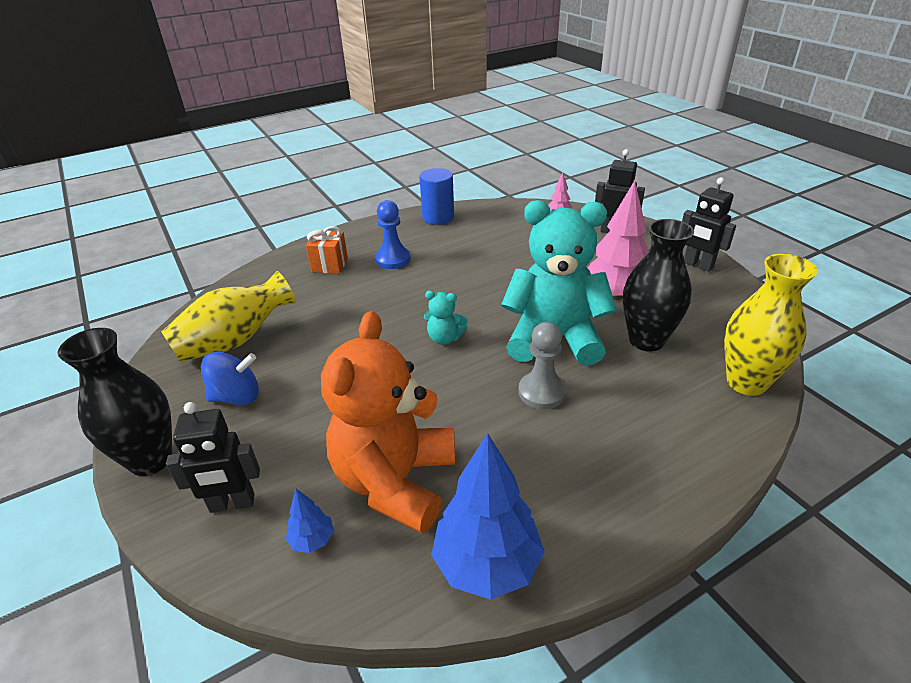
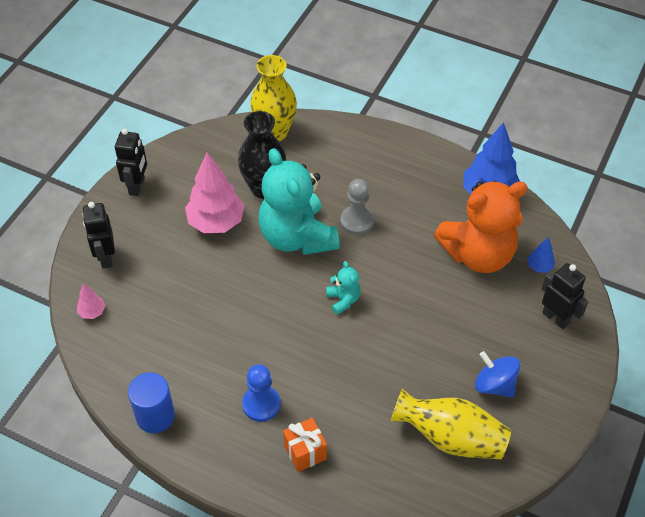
camera: 125 degrees left, 15 degrees up
black vase [58,328,172,476] -> none

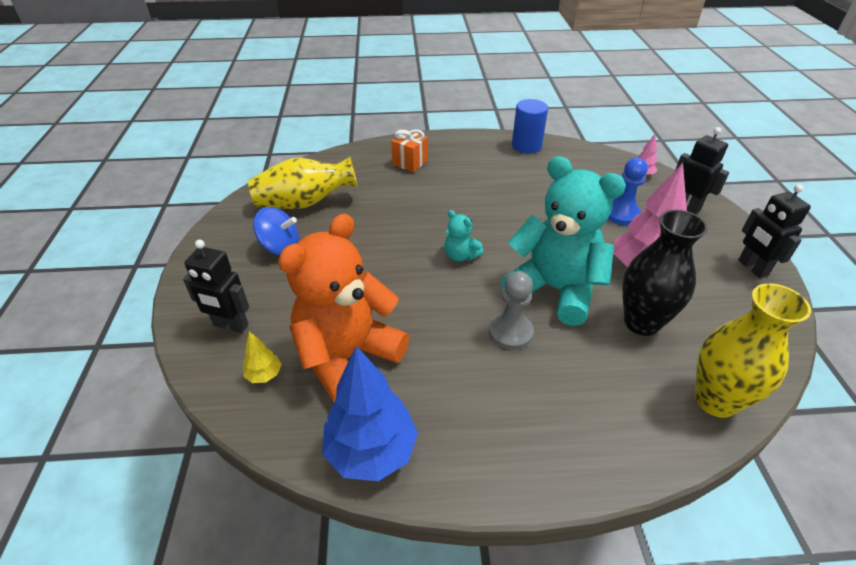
camera: 150 degrees right, 10 degrees down
blue pawn [242,364,280,422] -> blue pawn moved to [608,158,648,225]
blue tree [527,237,555,273] -> yellow tree [243,332,282,383]

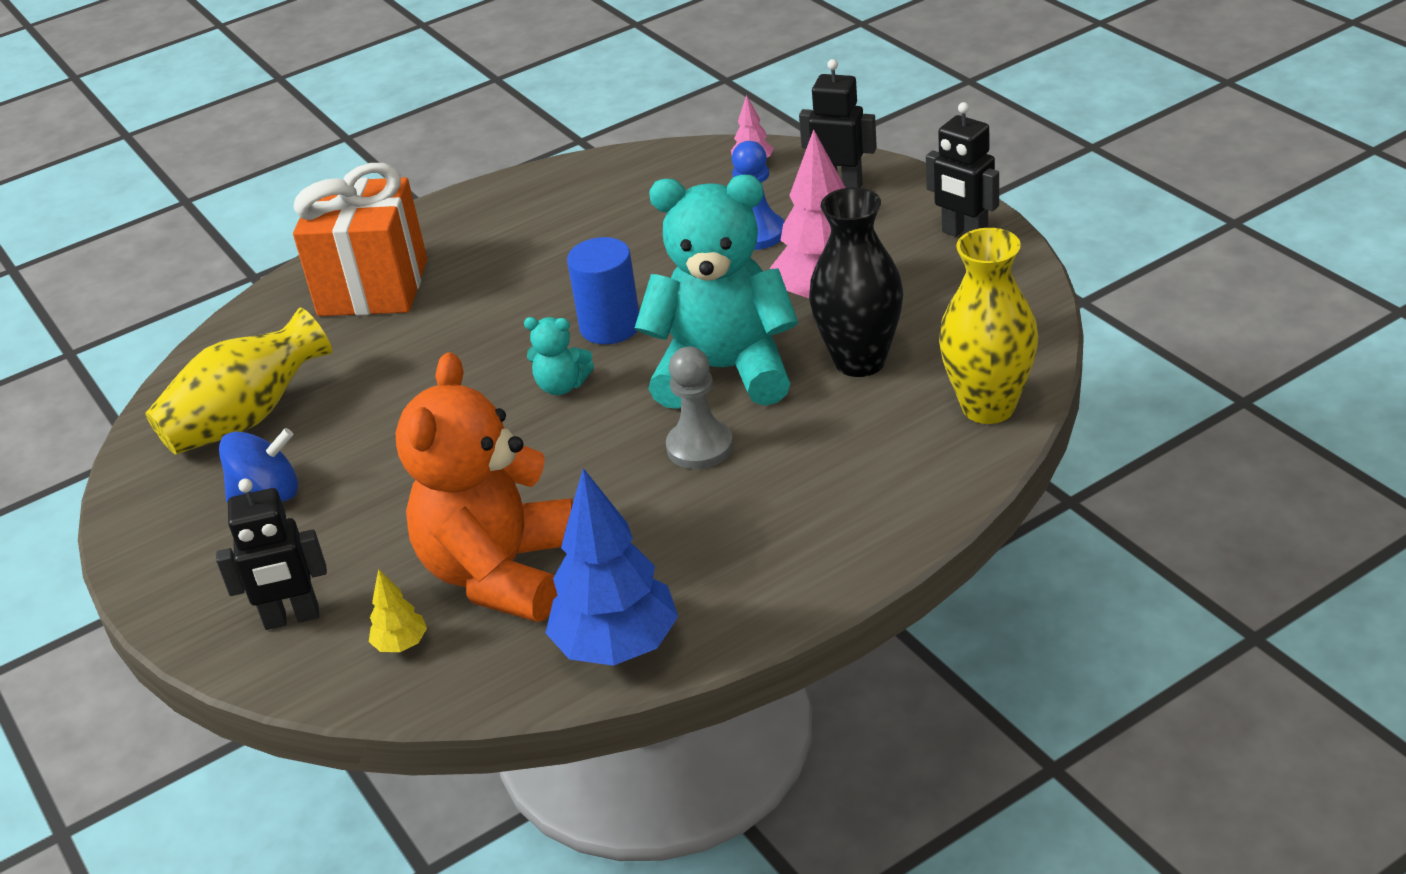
camera: 25 degrees left, 5 degrees down
orange gift [391,130,428,172] -> orange gift [293,163,427,316], size x1.96
blue cylinder [512,99,548,153] -> blue cylinder moved to [567,237,639,344]

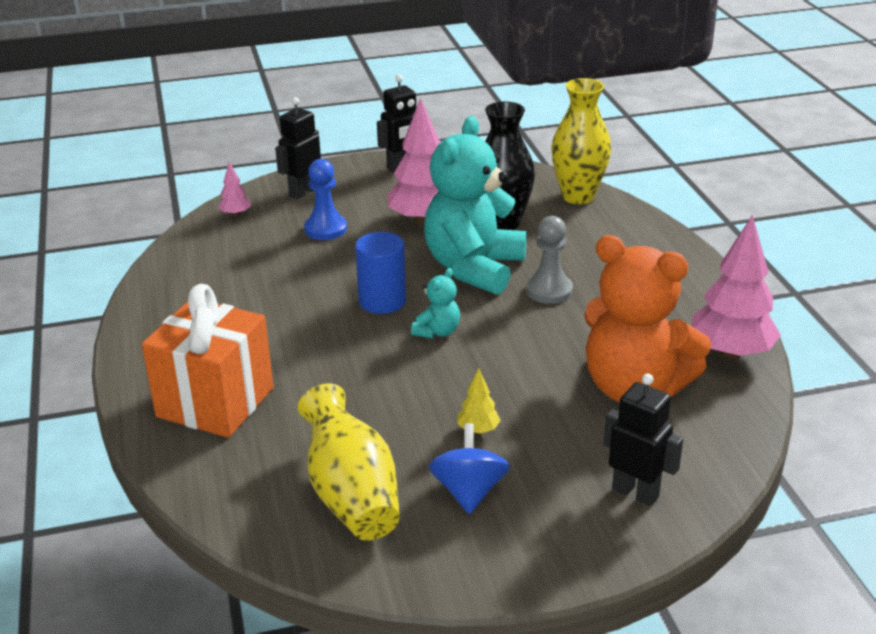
camera: 75 degrees left, 5 degrees down
black robot [216,479,327,630] -> black robot turned 60 degrees counterclockwise [604,373,683,506]
yellow tree [369,569,427,652] -> yellow tree moved to [457,368,501,434]
blue tree [546,468,678,666] -> pink tree [691,215,781,359]

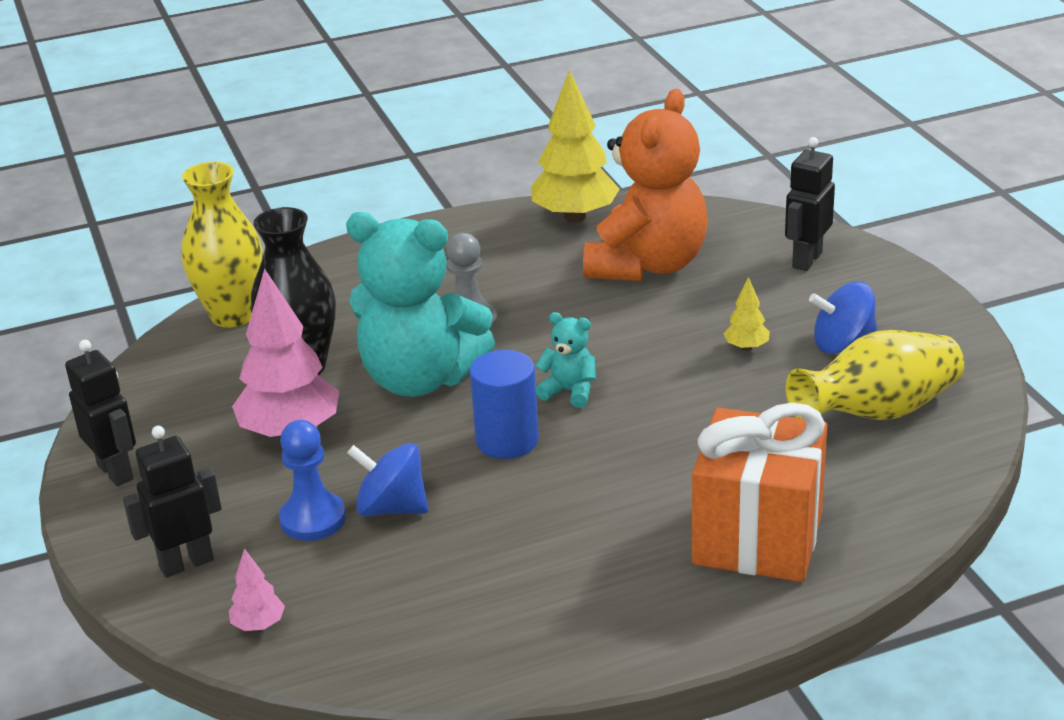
camera: 95 degrees left, 0 degrees up
black robot [275,97,321,199] -> black robot turned 120 degrees clockwise [123,426,222,578]
pink tree [691,215,781,359] -> yellow tree [531,70,619,223]
none -> blue spinning top [347,443,428,517]

